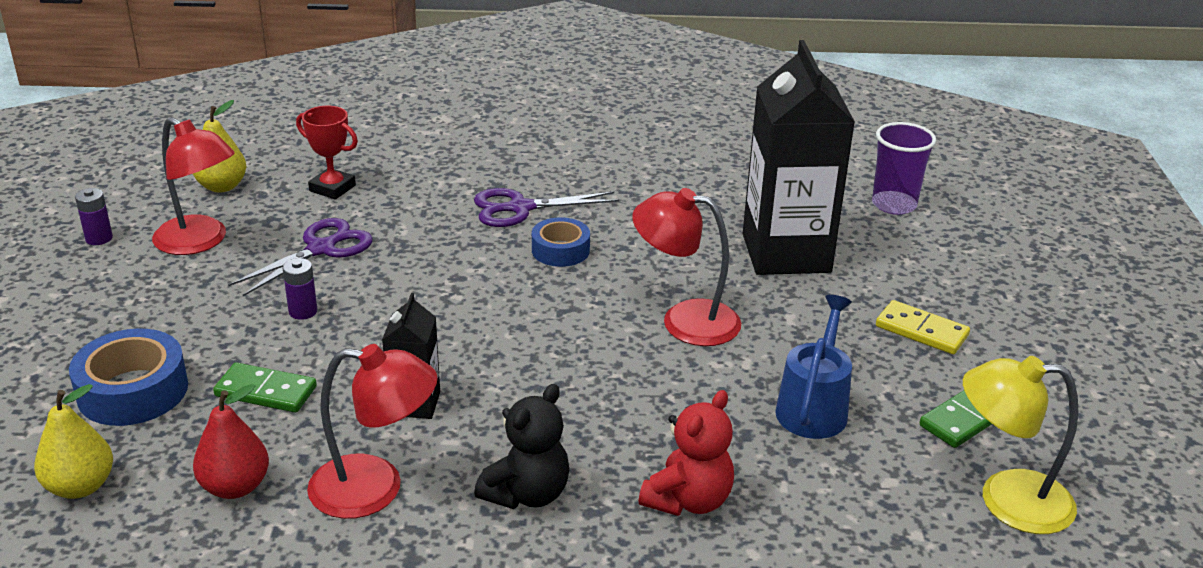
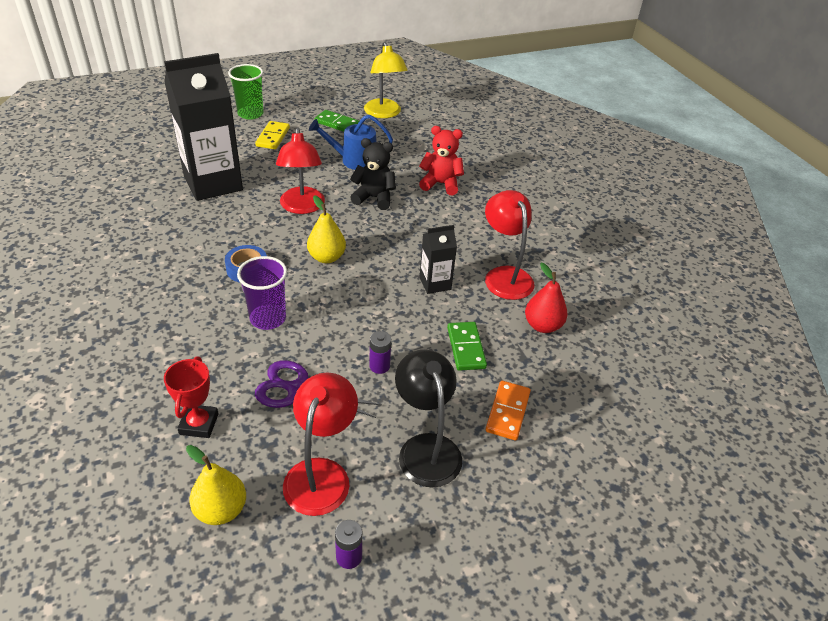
camera: 115 degrees left, 10 degrees up
yellow pear [34,384,113,499] -> yellow pear moved to [307,195,346,263]
blue tape [69,328,188,426] -> orange domino [486,381,531,440]
purple scissors [474,188,619,227] -> none
black teddy bear [474,384,569,509] -> black teddy bear moved to [350,138,396,210]
purple cup [872,122,937,215] -> purple cup moved to [237,256,287,330]
none -> green cup [228,64,264,119]
none -> black lamp [395,350,462,488]

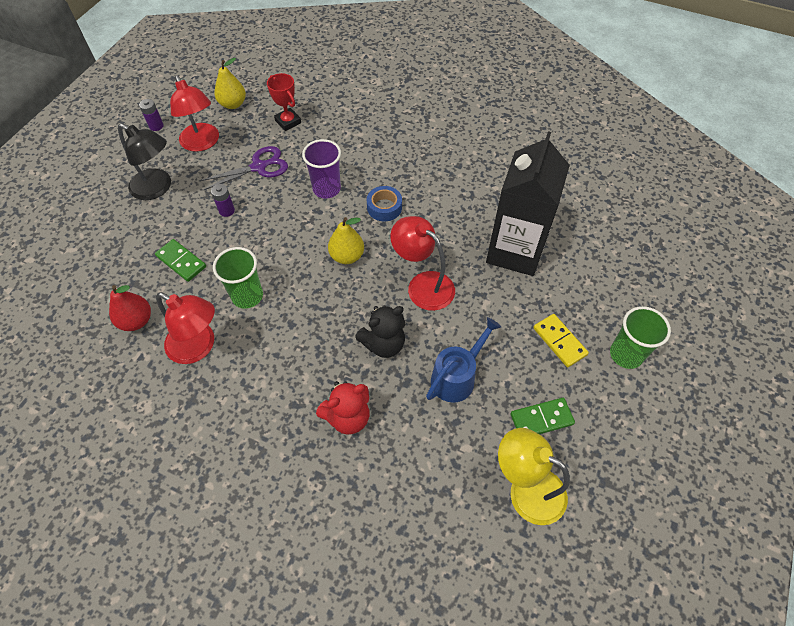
camera: 140 degrees right, 15 degrees up
black carton [420,225,457,294] -> green cup [213,247,263,309]
orange domino [486,381,531,440] -> none

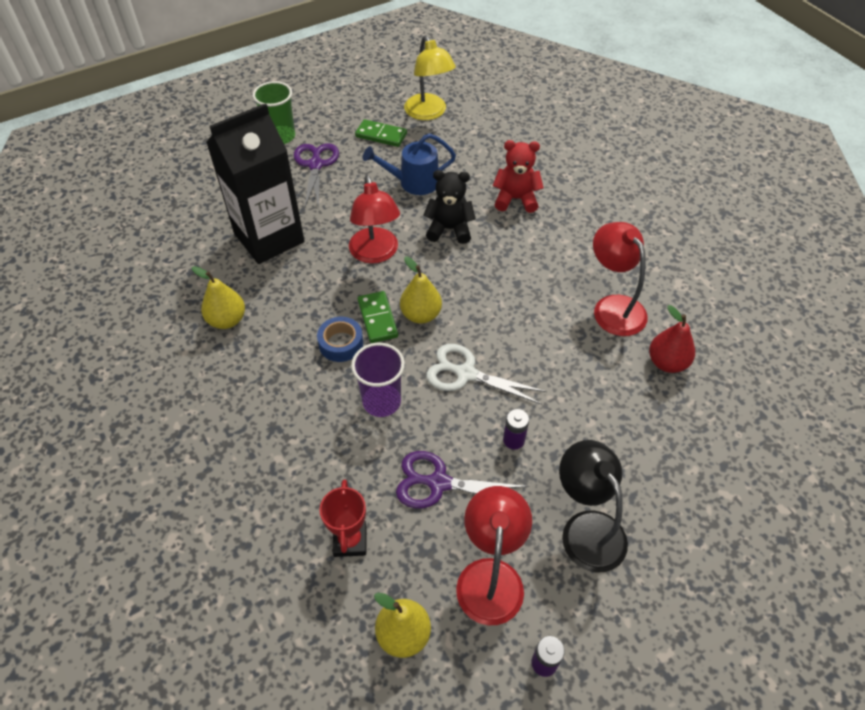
camera: 145 degrees left, 5 degrees down
green domino [155,239,206,282] -> green domino moved to [358,291,398,343]
green cup [213,247,263,309] -> none
yellow domino [533,314,589,367] -> purple scissors [294,143,339,209]
none -> yellow pear [192,266,245,329]
none -> white scissors [426,344,547,405]

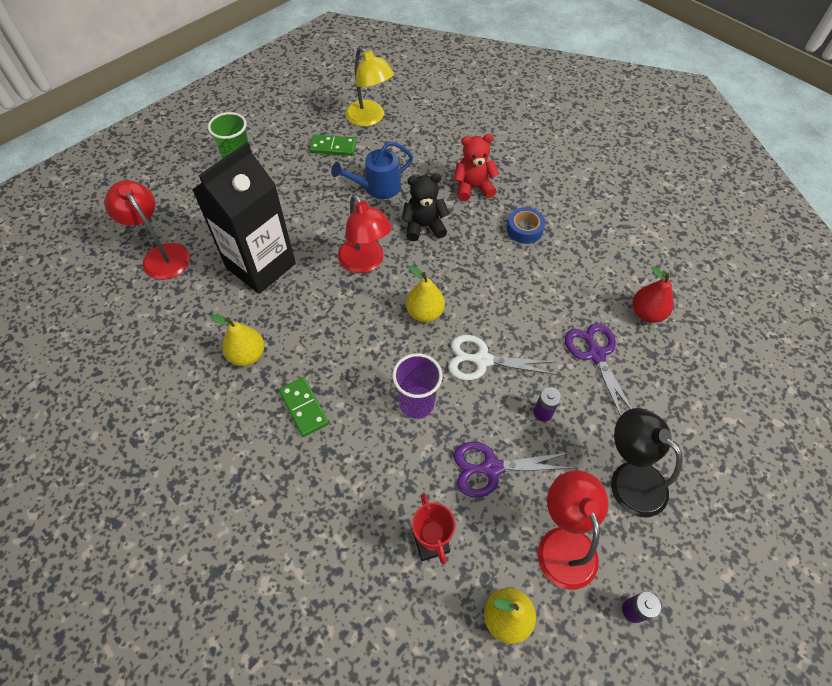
camera: 15 degrees left, 5 degrees up
purple scissors [294,143,339,209] -> purple scissors moved to [565,323,632,416]
blue tape [317,317,363,362] -> blue tape moved to [507,207,545,244]
green domino [358,291,398,343] -> green domino moved to [279,377,329,437]
red lamp [593,222,648,336] -> red lamp moved to [104,180,190,280]

